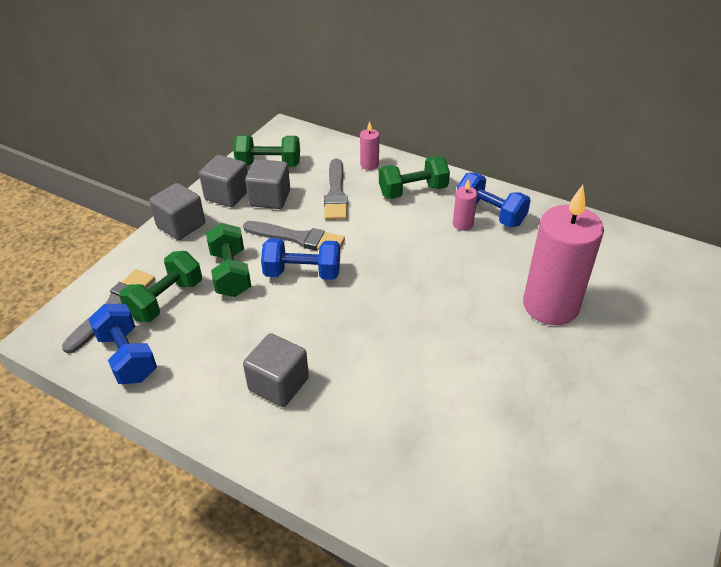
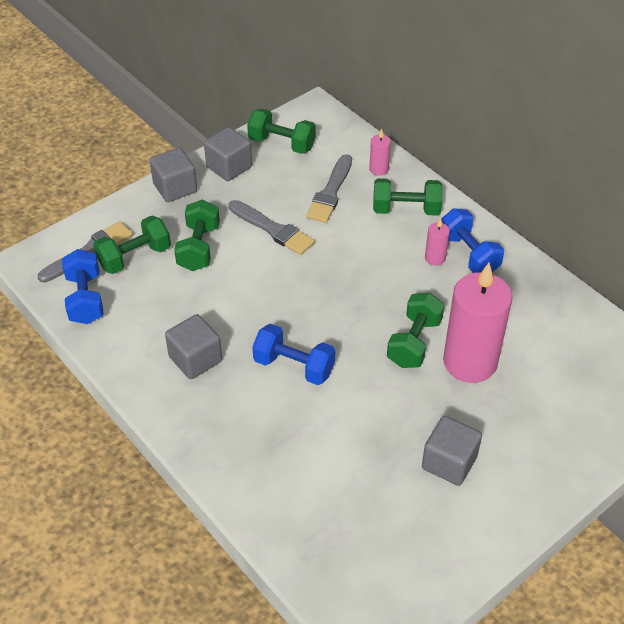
camera: 20 degrees right, 5 degrees up
grey cube [245,159,290,209] -> grey cube moved to [422,416,482,486]
blue dumbbell [261,238,340,280] -> blue dumbbell moved to [252,324,335,385]
none -> green dumbbell [387,292,445,368]

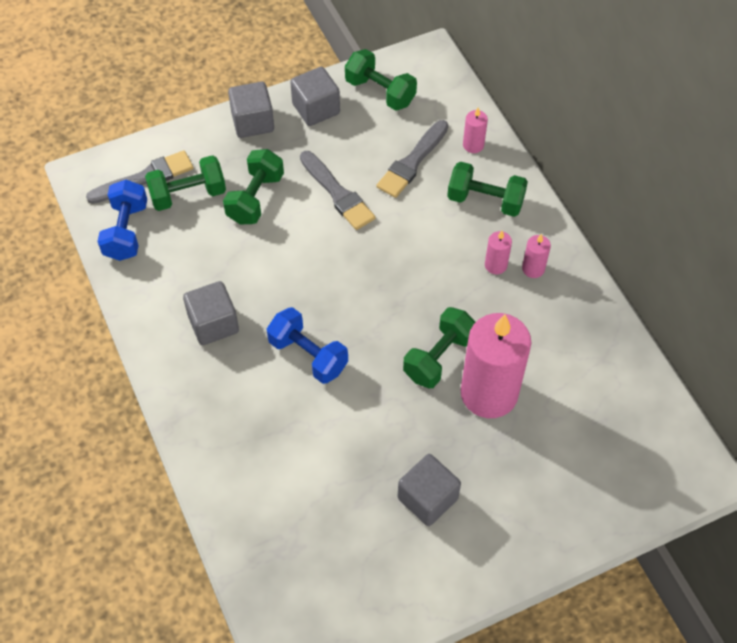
camera: 15 degrees right, 10 degrees up
blue dumbbell [441,208,504,273] -> pink candle [522,234,551,278]

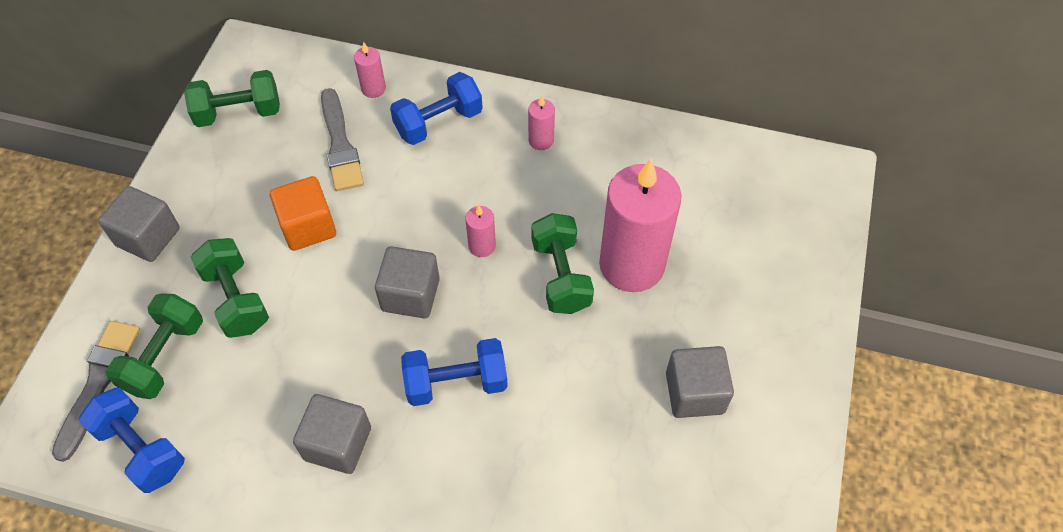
camera: 50 degrees left, 0 degrees up
grey cube [290,67,340,126] -> grey cube moved to [375,246,440,318]
grey brush [300,151,375,230] -> orange cube [270,176,336,251]
green dumbbell [447,161,528,217] -> blue dumbbell [390,72,483,145]
pink candle [485,231,512,275] -> pink candle moved to [465,205,496,257]

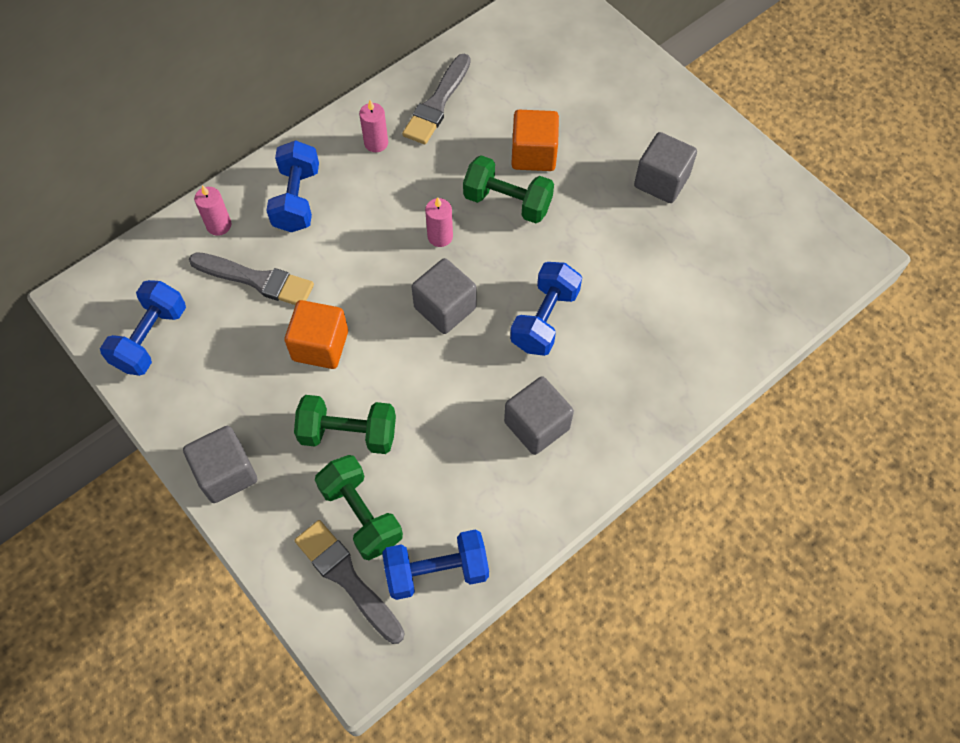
camera: 55 degrees left, 5 degrees up
green dumbbell [184,70,280,127] -> blue dumbbell [100,280,186,376]
pink candle [599,159,682,292] -> orange cube [511,110,559,171]
none -> grey brush [402,54,471,144]

